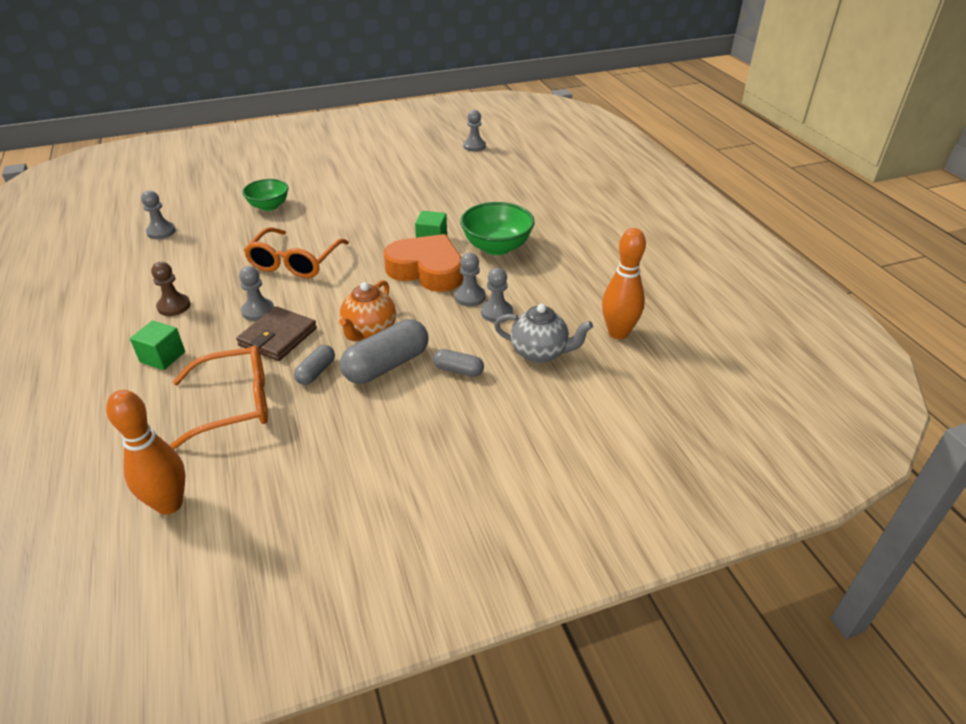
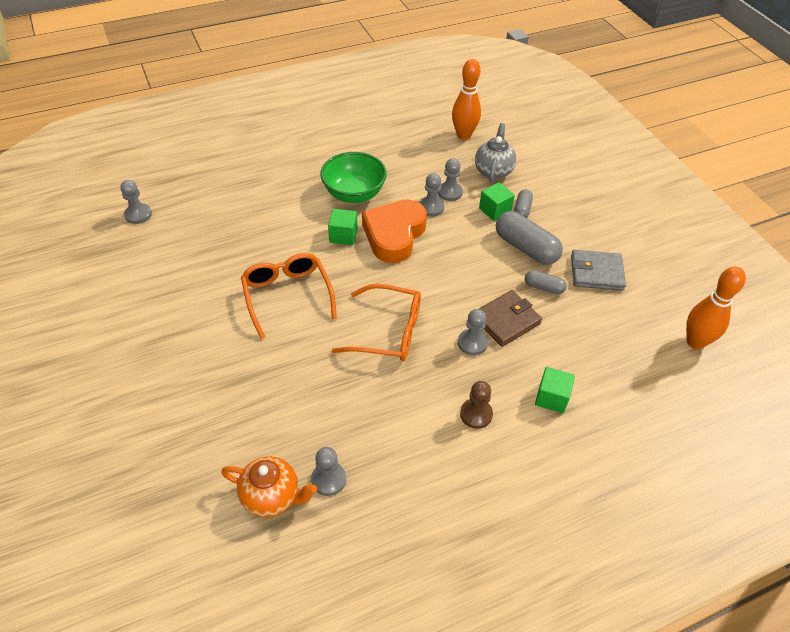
camera: 95 degrees left, 10 degrees up
orange glasses [170,345,268,449] -> orange glasses moved to [241,253,337,339]
brown wallet [236,306,317,361] -> brown wallet turned 60 degrees counterclockwise [479,290,542,347]
green bowl [242,179,289,211] -> none
orange teapot [339,280,396,341] -> orange teapot moved to [221,456,317,517]
none -> green cube [479,182,515,221]
none -> grey wallet [571,250,626,291]

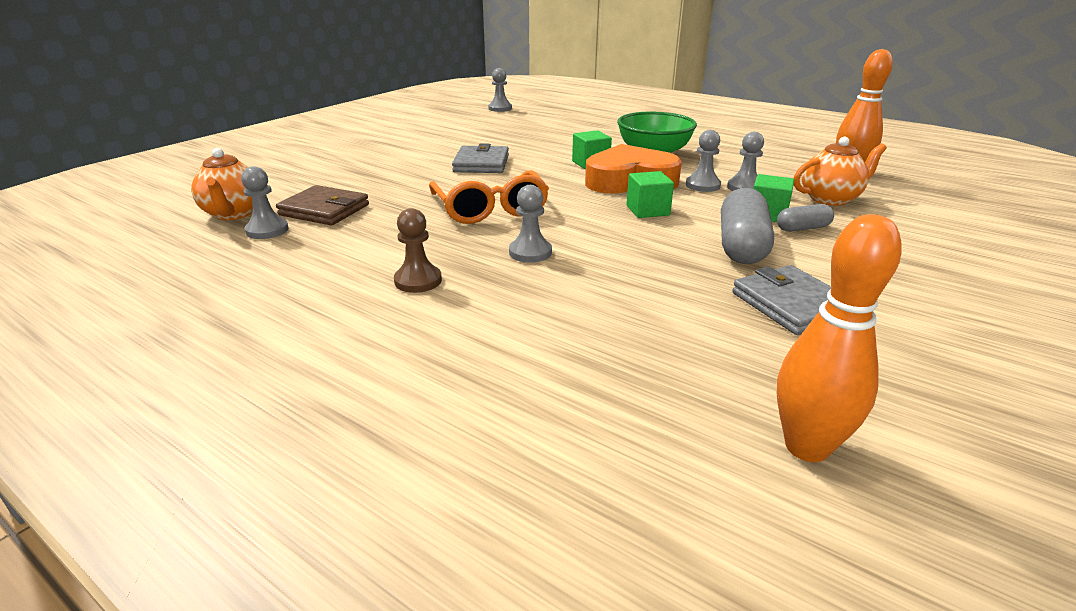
camera: 60 degrees right, 20 degrees down
orange glasses [241,253,337,339] -> grey wallet [452,143,509,173]
grey teapot [475,123,516,183] -> orange teapot [794,137,887,206]
brown wallet [479,290,542,347] -> brown wallet moved to [276,185,369,225]
grey capsule [525,270,567,294] -> none
green cube [535,367,575,413] -> green cube moved to [626,171,674,218]

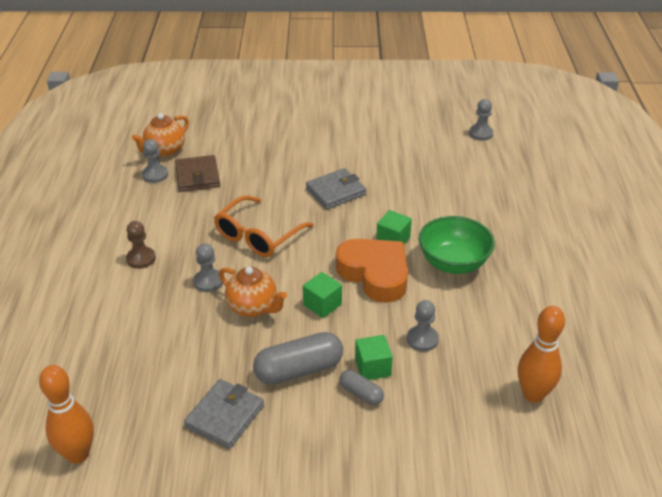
camera: 55 degrees right, 10 degrees up
grey pawn [686,130,721,192] -> none
orange teapot [794,137,887,206] -> orange teapot moved to [219,267,287,317]

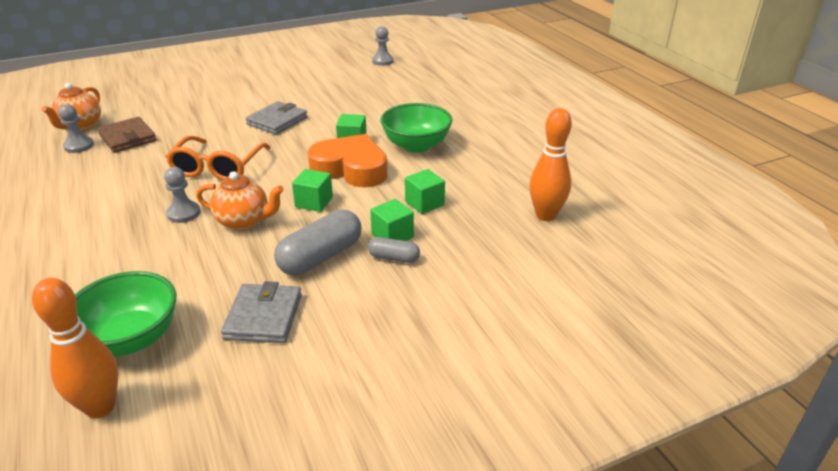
camera: 25 degrees left, 5 degrees down
brown pawn [126,221,156,269] -> none
grey pawn [407,300,439,352] -> green cube [405,169,445,214]
none -> green bowl [75,271,176,356]

